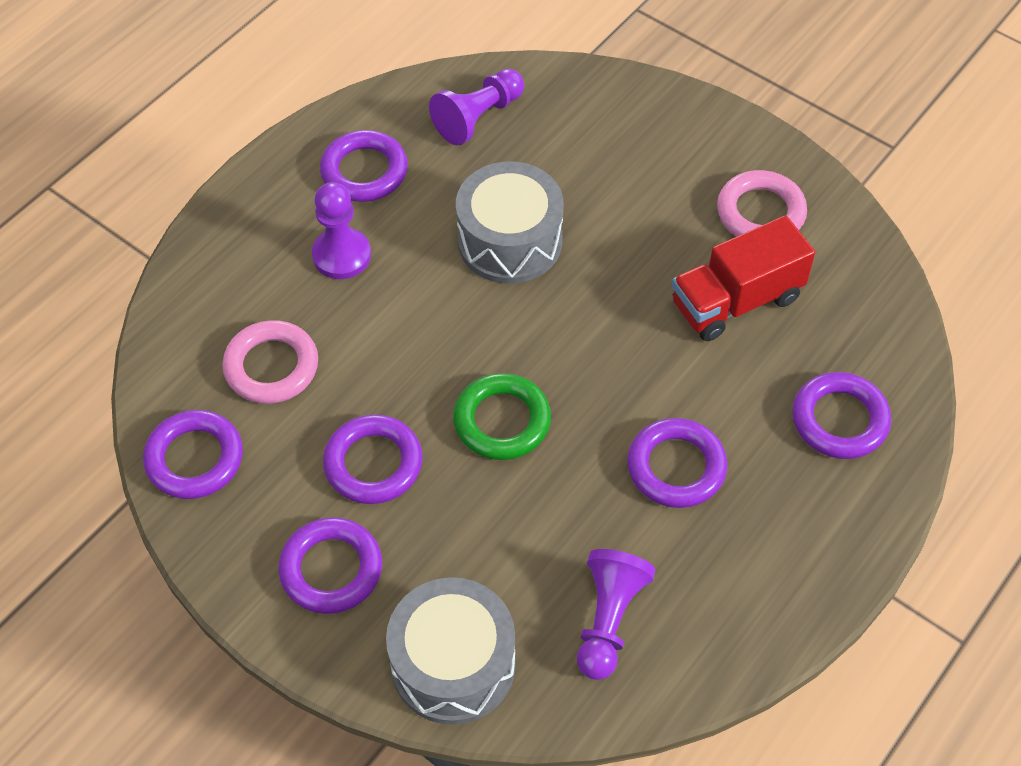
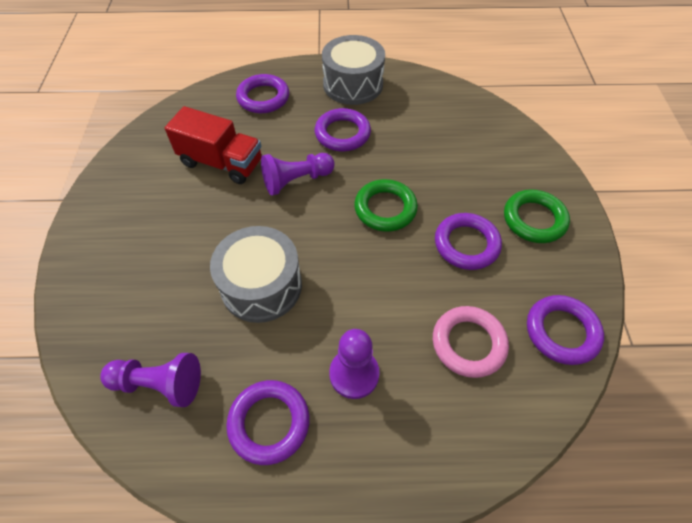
camera: 130 degrees left, 0 degrees up
purple ring [278,517,382,614] -> green ring [504,190,570,243]
grey drum [386,577,516,724] -> grey drum moved to [322,35,385,105]
purple pawn [577,549,656,680] -> purple pawn moved to [261,153,335,196]
pink ring [717,170,807,237] -> none

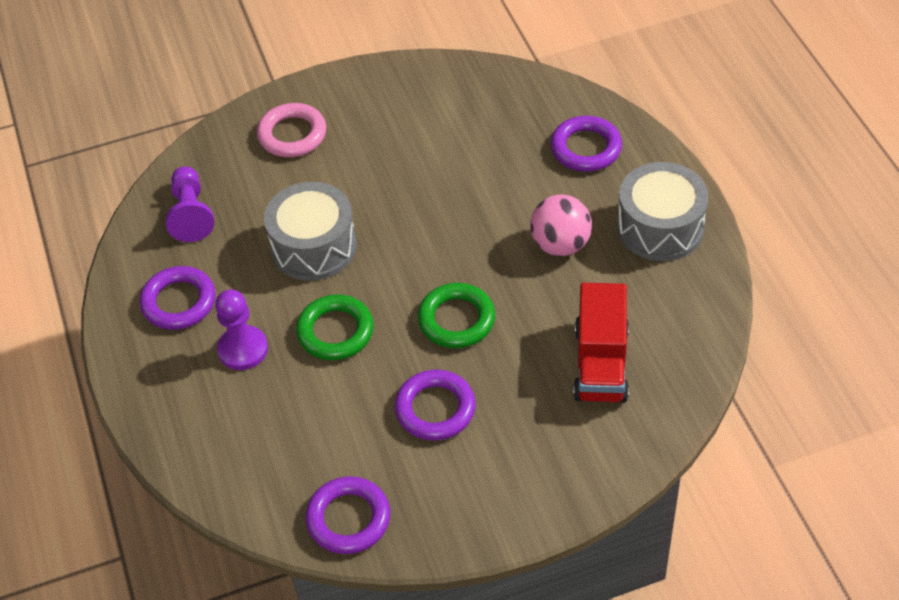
camera: 75 degrees right, 5 degrees down
red truck [165,106,262,184] -> red truck moved to [573,283,629,403]
purple pawn [261,153,335,196] -> none
purple ring [315,108,371,151] -> pink ball [530,195,592,256]
pink ring [433,306,509,378] -> pink ring moved to [257,103,326,157]
green ring [504,190,570,243] -> green ring moved to [296,294,374,360]

